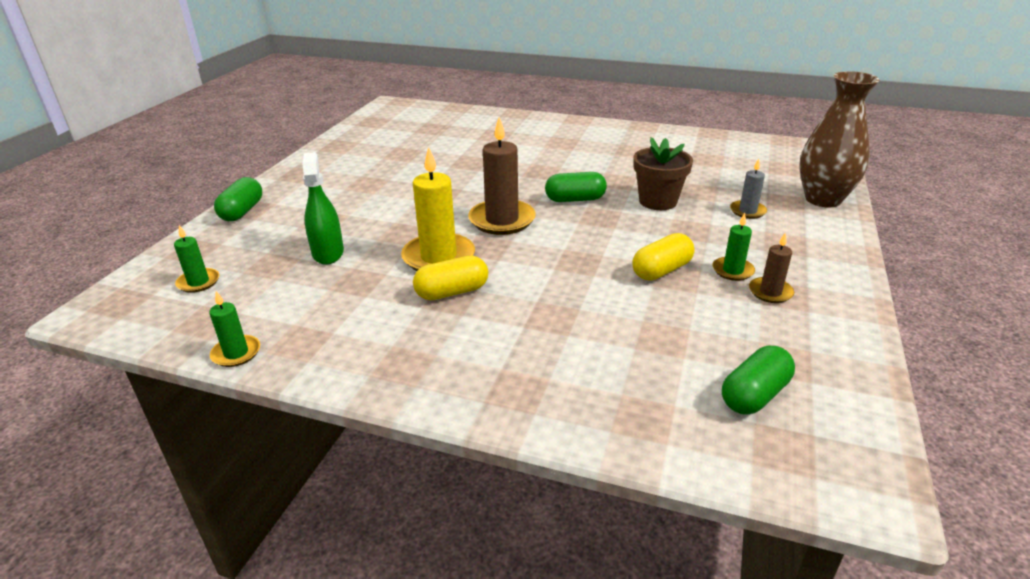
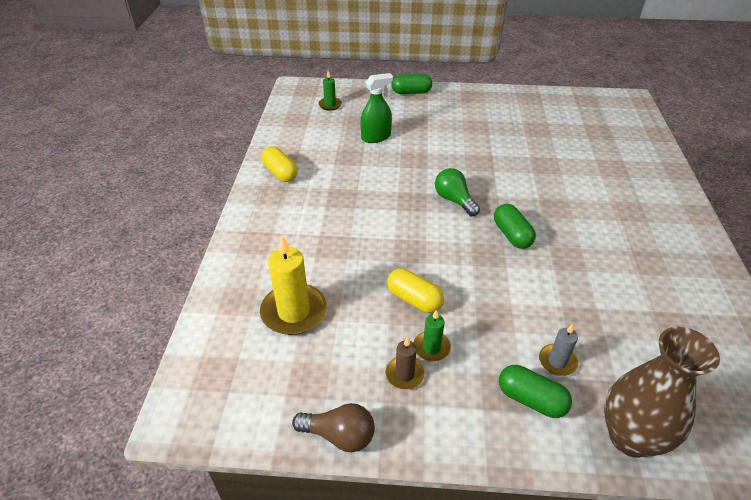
camera: 75 degrees right, 10 degrees up
green candle [209,291,260,367] -> none
yellow candle [401,146,475,271] -> yellow candle moved to [260,236,327,335]
yellow capsule [413,256,488,300] -> yellow capsule moved to [261,146,298,182]
brown candle [468,117,536,235] -> green light bulb [435,168,480,216]
brown flower pot [633,137,693,210] -> none
green capsule [722,346,795,415] -> green capsule moved to [499,365,572,418]
none -> brown light bulb [292,403,375,452]

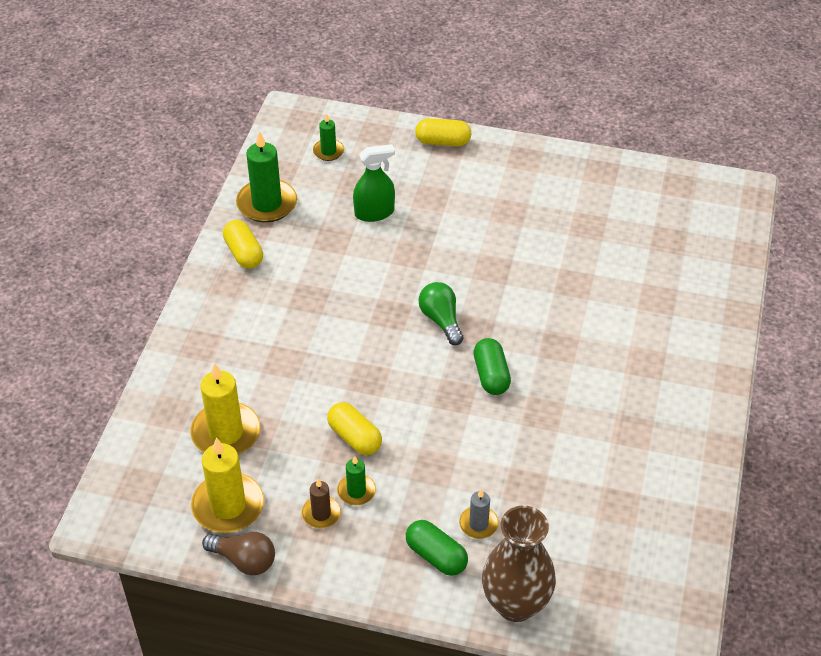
camera: 10 degrees right, 5 degrees up
green capsule [391,74,432,94] -> yellow capsule [415,118,471,146]
none -> yellow candle [191,438,264,533]
none -> green candle [236,131,297,223]

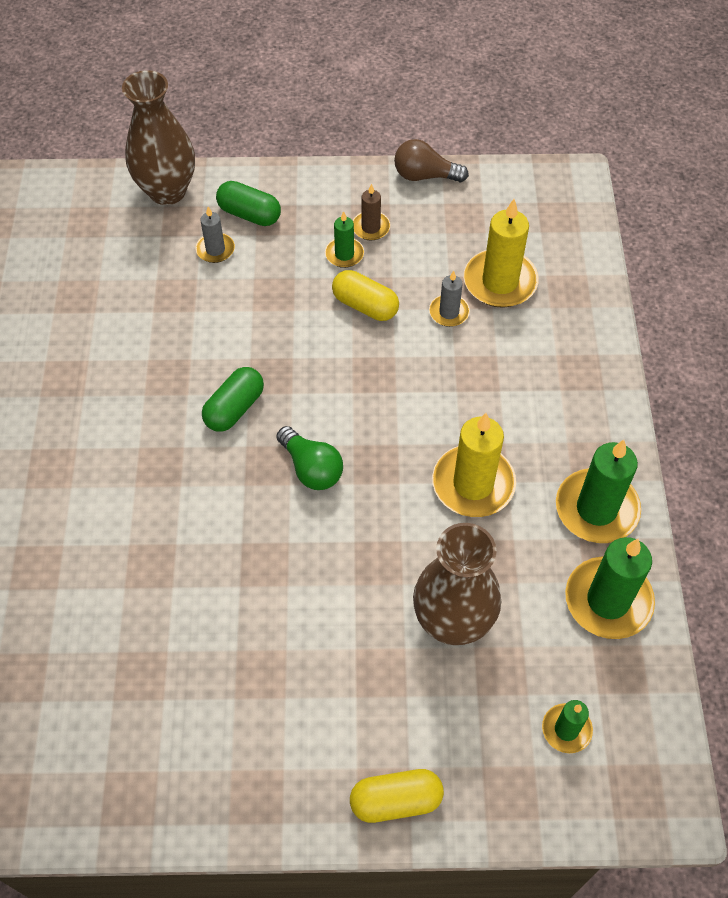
camera: 165 degrees right, 10 degrees up
yellow candle [191,438,264,533] -> yellow candle moved to [432,413,516,517]
yellow capsule [223,220,263,269] -> green candle [556,440,641,543]
green spray bottle [353,144,395,222] -> brown vase [413,523,501,645]
green capsule [473,338,511,395] -> green capsule turned 60 degrees clockwise [202,367,264,432]
none -> grey candle [429,271,470,327]

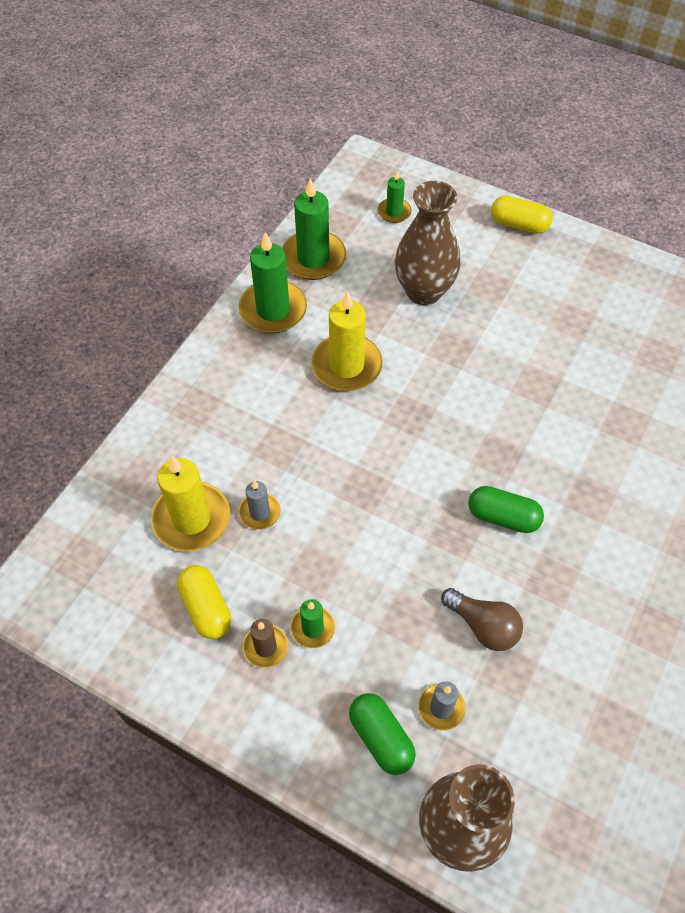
camera: 150 degrees left, 0 degrees up
green capsule [202,367,264,432] -> green capsule turned 45 degrees clockwise [468,486,544,533]
green light bulb [276,426,343,490] -> none
yellow capsule [332,270,399,321] -> yellow capsule moved to [177,565,231,639]
brown light bulb [394,139,469,182] -> brown light bulb moved to [441,588,523,651]

